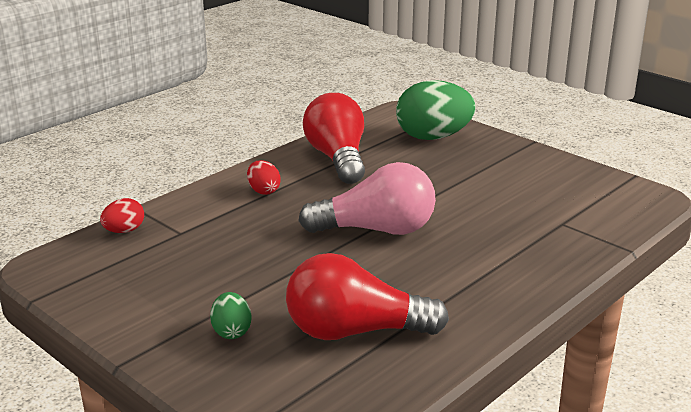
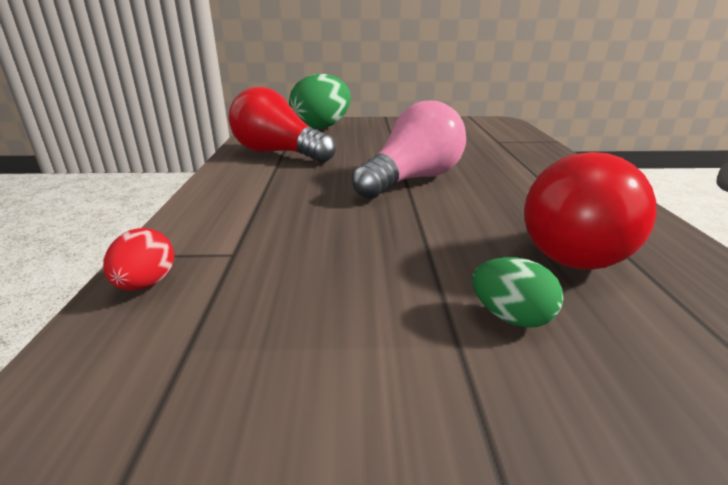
camera: 45 degrees left, 0 degrees up
red egg [247,160,281,195] -> none

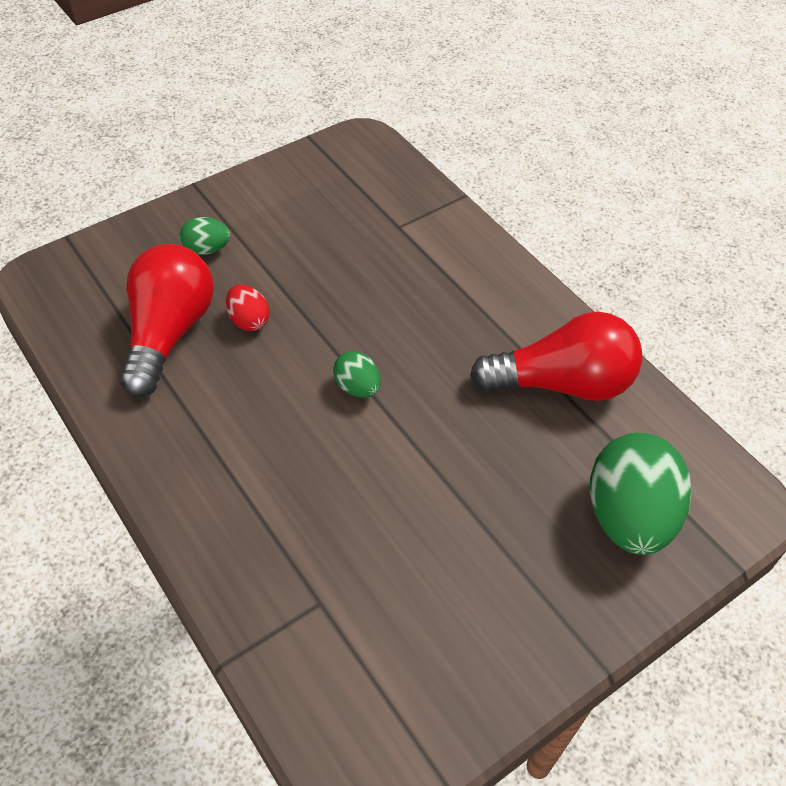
camera: 145 degrees right, 25 degrees up
red egg [103,228,174,291] -> red egg moved to [226,285,269,331]
pink light bulb [351,101,466,199] -> green egg [333,351,381,398]

